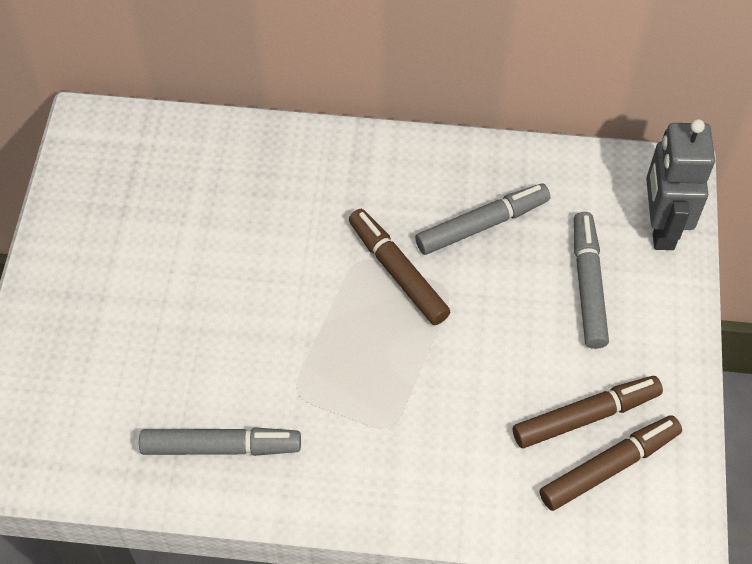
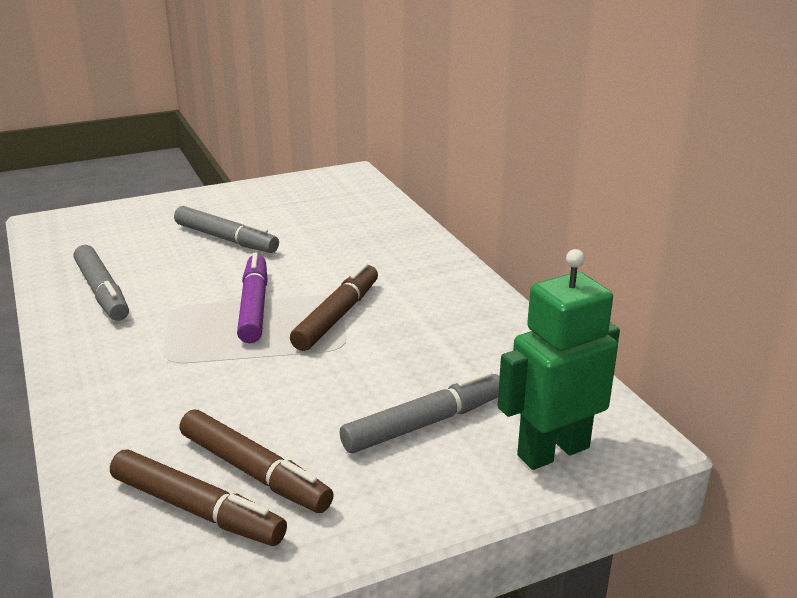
camera: 60 degrees right, 30 degrees down
grey marker [415,183,550,255] -> grey marker moved to [174,206,279,253]
grey robot [646,119,715,250] -> green robot [498,249,620,470]
none -> purple marker [237,253,268,343]

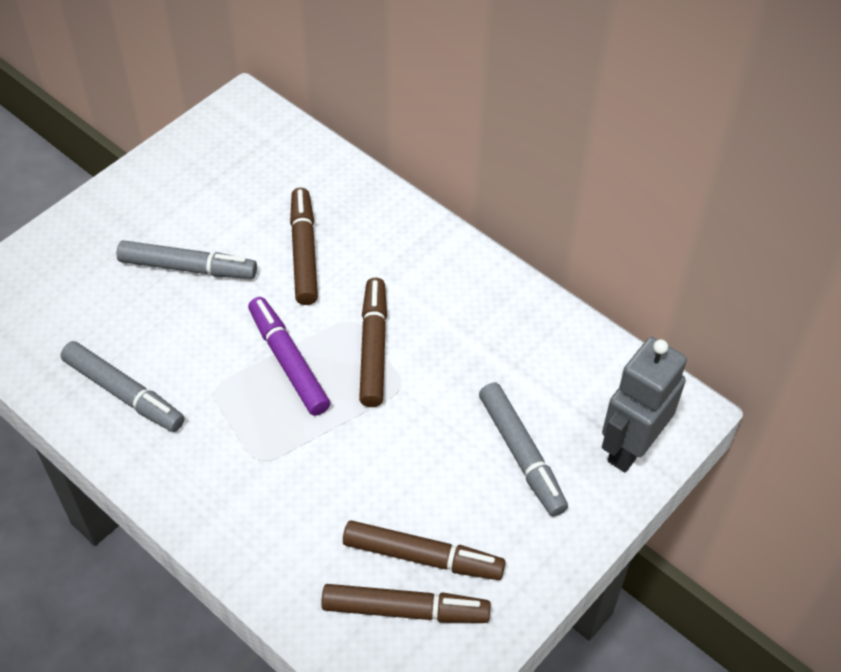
camera: 25 degrees left, 25 degrees up
grey marker [340,371,500,453] -> grey marker turned 120 degrees clockwise [479,383,568,516]
green robot [498,249,620,470] -> grey robot [602,337,687,472]
none -> brown marker [290,188,318,305]

